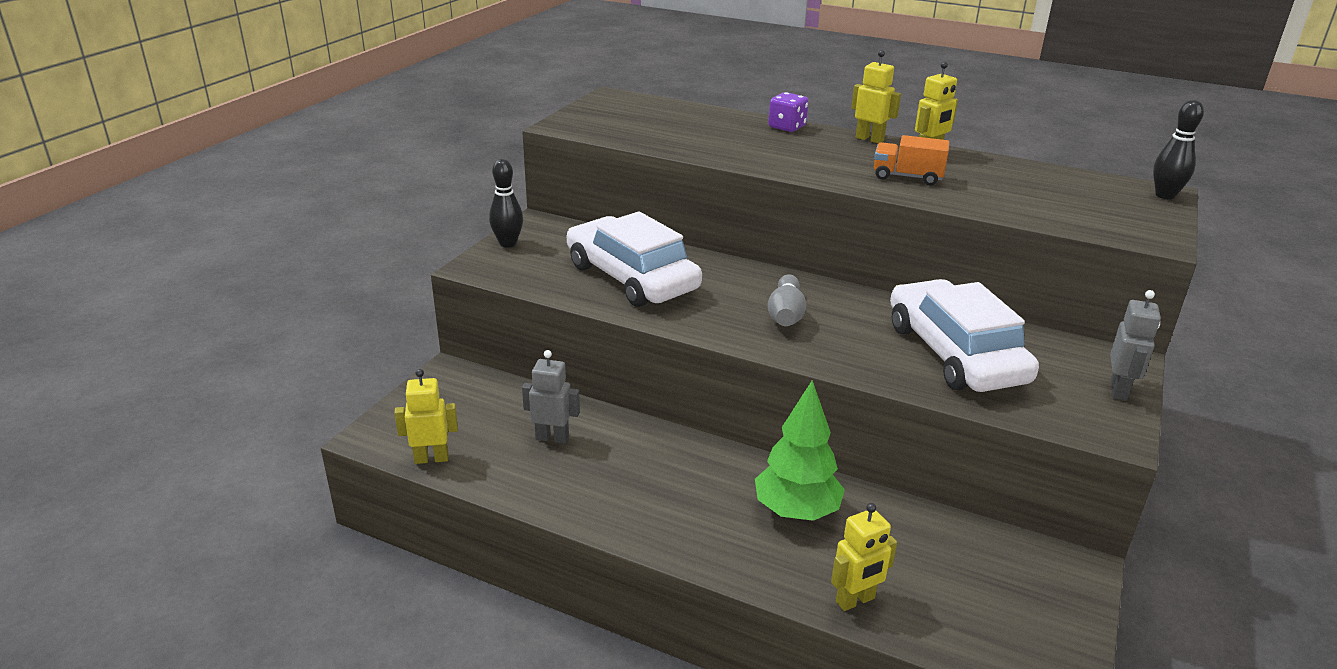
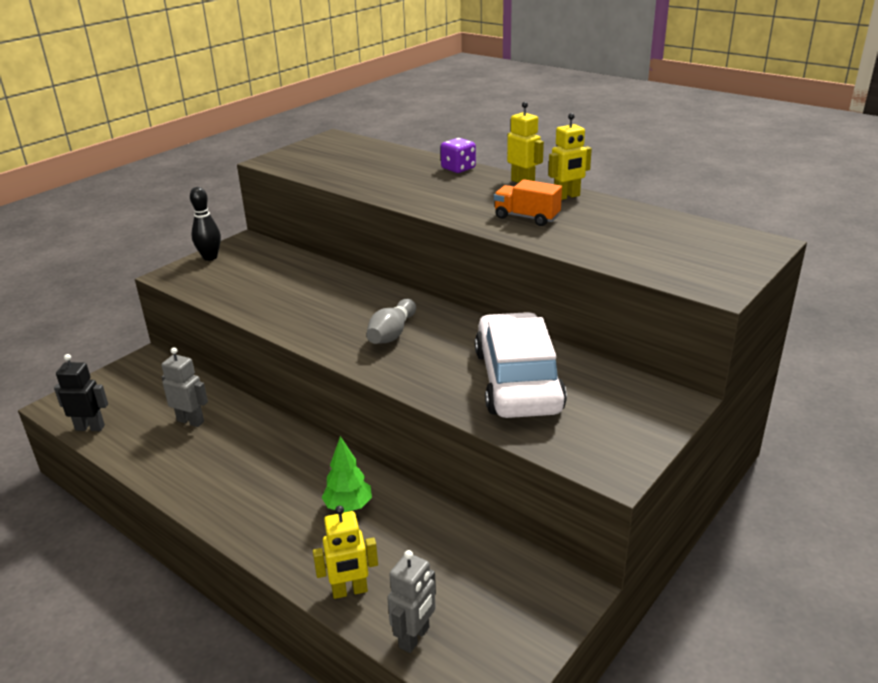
camera: 15 degrees right, 0 degrees up
yellow robot [394,369,458,464] -> black robot [54,354,108,431]
white car [567,211,702,307] -> none
green tree [755,380,845,521] -> green tree [321,436,372,513], size x0.64
grey robot [1110,290,1161,401] -> grey robot moved to [387,550,436,653]
black bowling pin [1153,100,1204,199] -> none

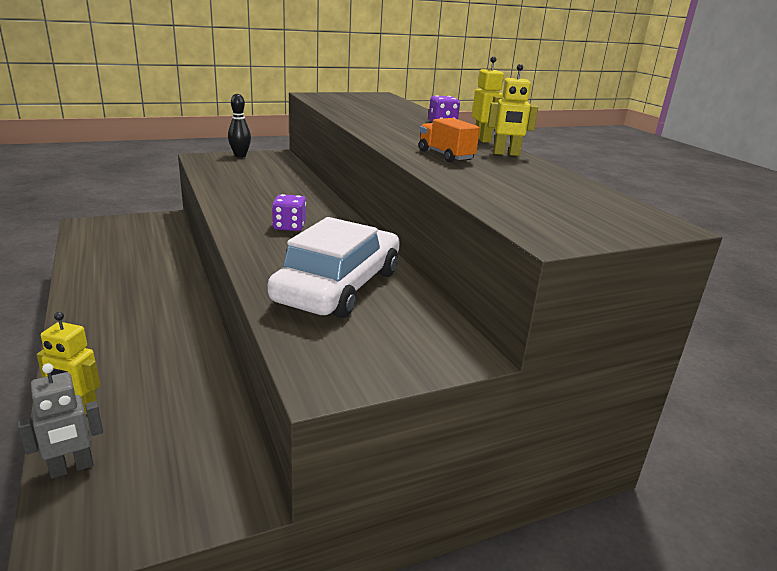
camera: 25 degrees right, 5 degrees down
black robot [54,354,108,431] -> none
grey robot [161,347,208,427] -> none
green tree [321,436,372,513] -> none
grey bowling pin [366,299,416,344] -> purple dice [272,194,306,231]

